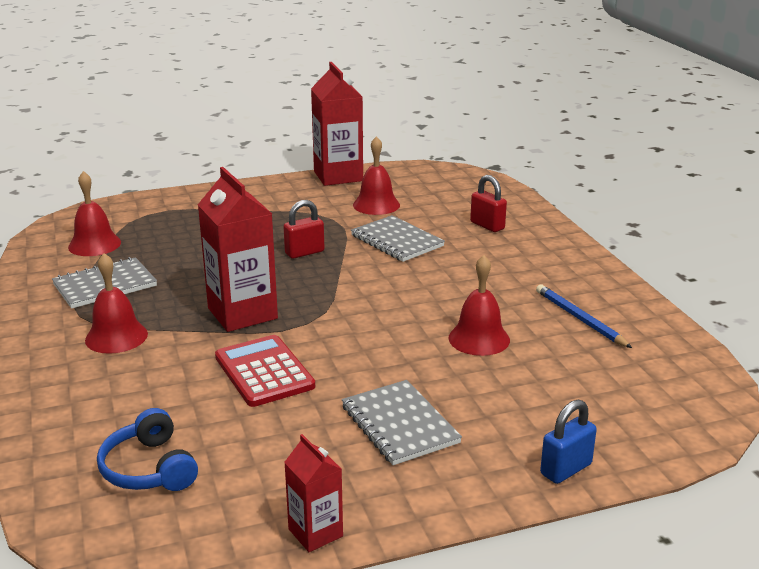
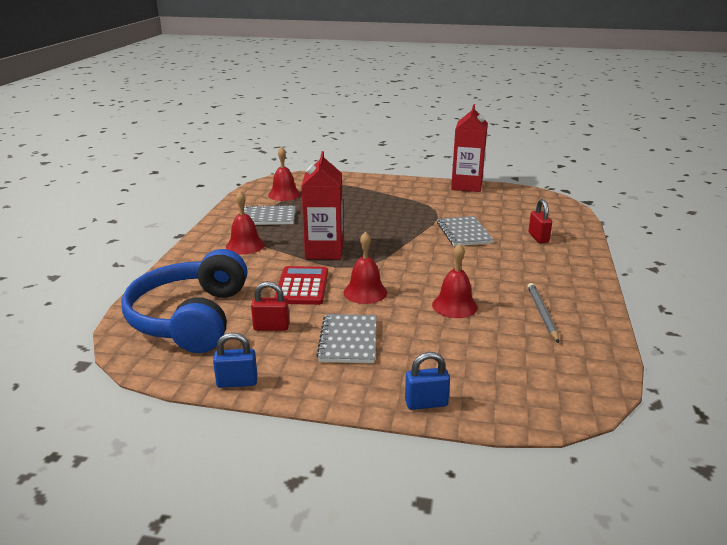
camera: 30 degrees right, 0 degrees up
blue headphones [97,408,198,491] -> blue headphones [121,249,248,353], size x2.06
red padlock [283,200,324,259] -> red padlock moved to [251,281,289,331]
red carton [284,434,343,552] -> blue padlock [213,332,257,388]
red bell [353,136,400,215] -> red bell moved to [344,231,387,304]
blue pencil [536,284,632,348] -> grey pencil [528,283,559,343]

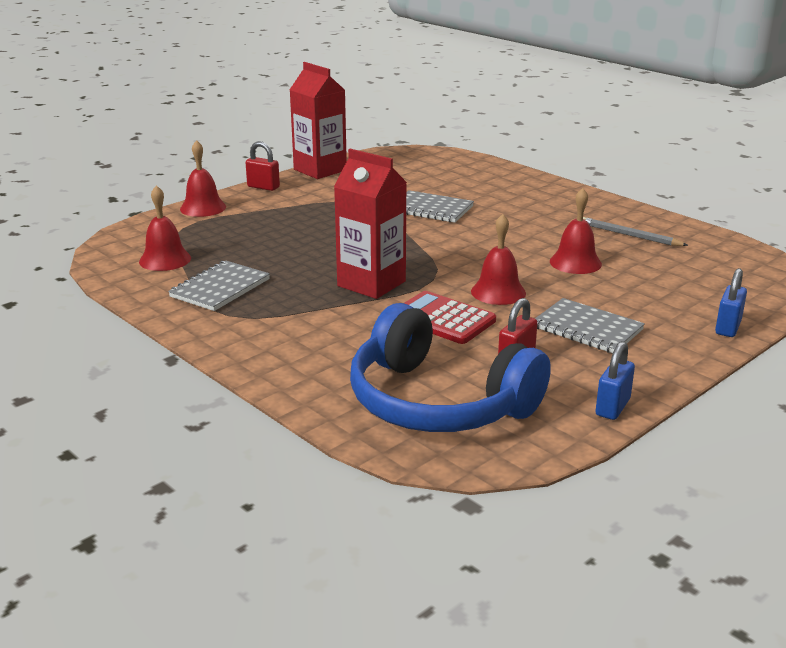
camera: 55 degrees left, 0 degrees up
red bell [226,191,265,255] -> red bell moved to [180,140,226,217]
red padlock [528,199,552,243] -> red padlock moved to [246,141,280,191]

